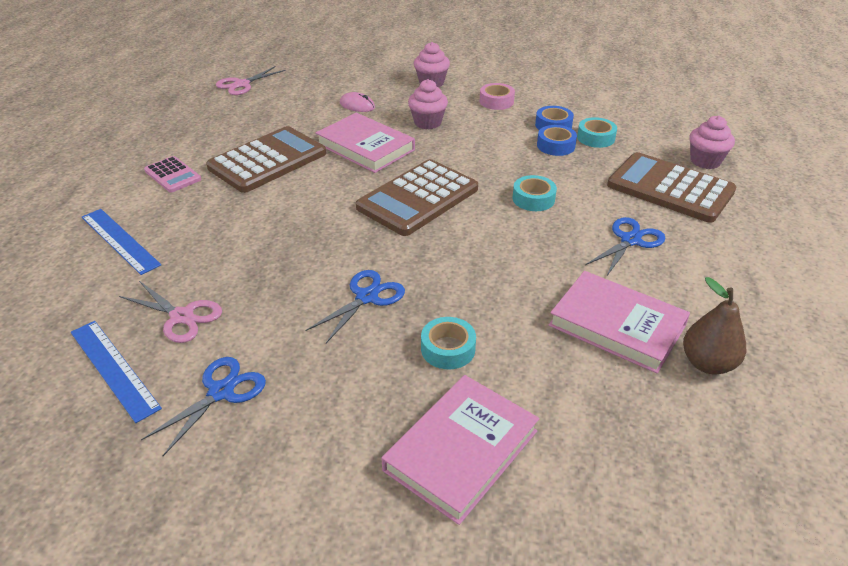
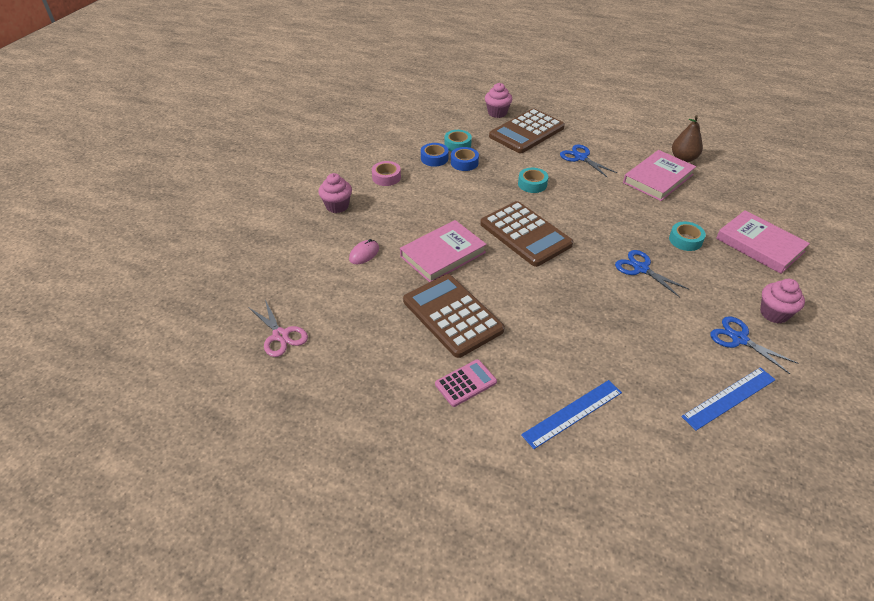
camera: 80 degrees left, 5 degrees up
pink scissors [119,281,222,343] -> none
pink cupcake [408,79,448,129] -> pink cupcake moved to [760,279,805,323]

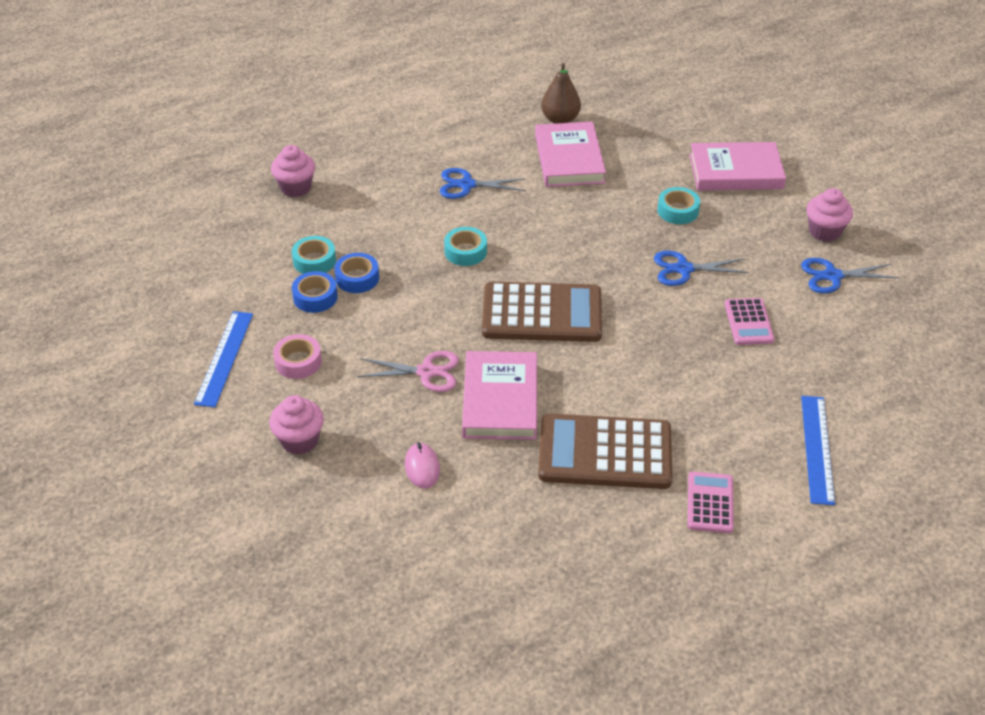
camera: 50 degrees left, 0 degrees up
pink scissors [248,300,308,357] -> pink scissors moved to [357,351,459,392]
brown calculator [489,108,565,153] -> none
blue ruler [681,367,775,431] -> blue ruler moved to [194,311,253,407]
none -> pink calculator [725,298,775,345]

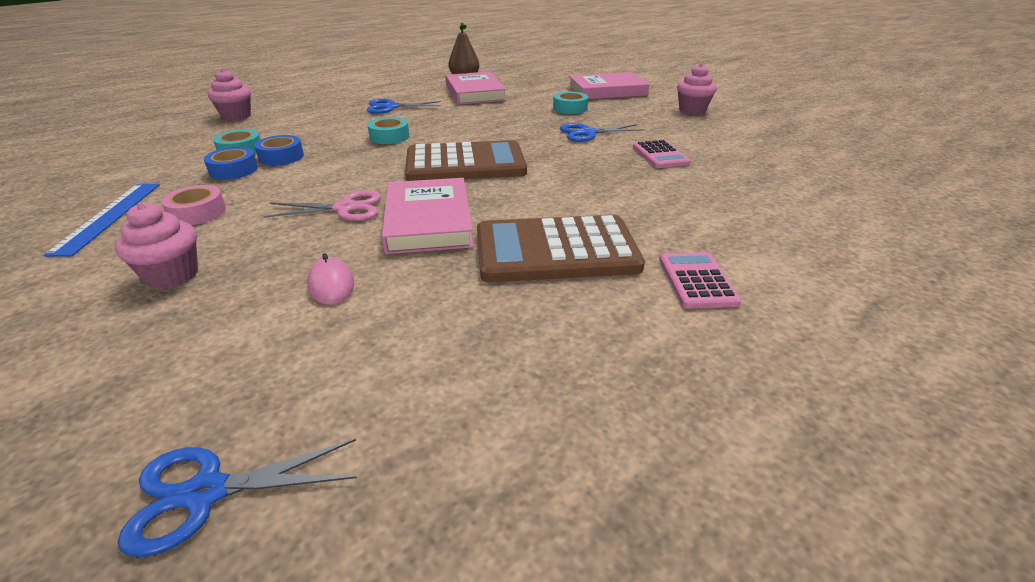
camera: 10 degrees left, 10 degrees down
blue scissors [801,258,899,293] -> blue scissors moved to [118,439,357,557]
blue ruler [801,396,835,505] -> none

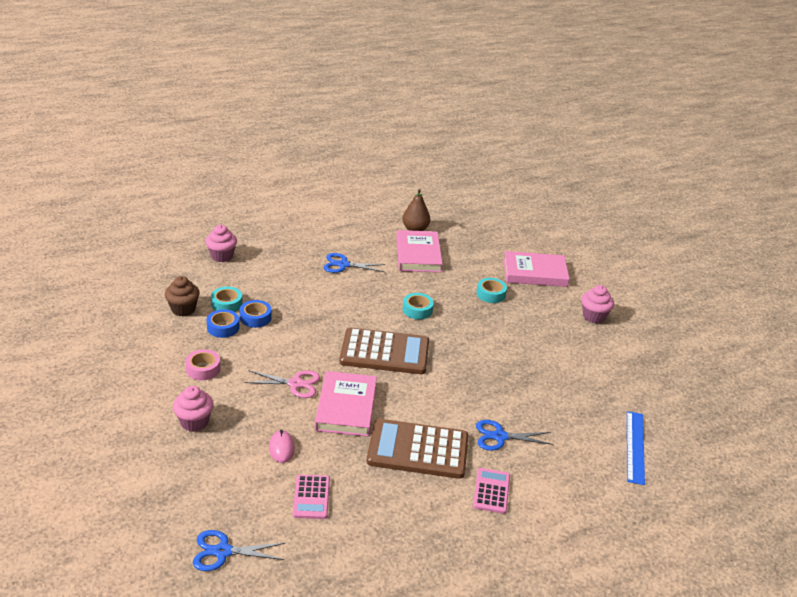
camera: 10 degrees right, 0 degrees up
blue ruler [43,184,160,257] -> blue ruler moved to [627,411,645,485]
turquoise tape [367,117,409,144] -> turquoise tape moved to [403,293,434,319]
blue scissors [560,123,645,142] -> blue scissors moved to [476,420,554,451]
pink calculator [633,140,691,168] -> pink calculator moved to [293,475,330,519]
none -> brown cupcake [165,276,200,316]

